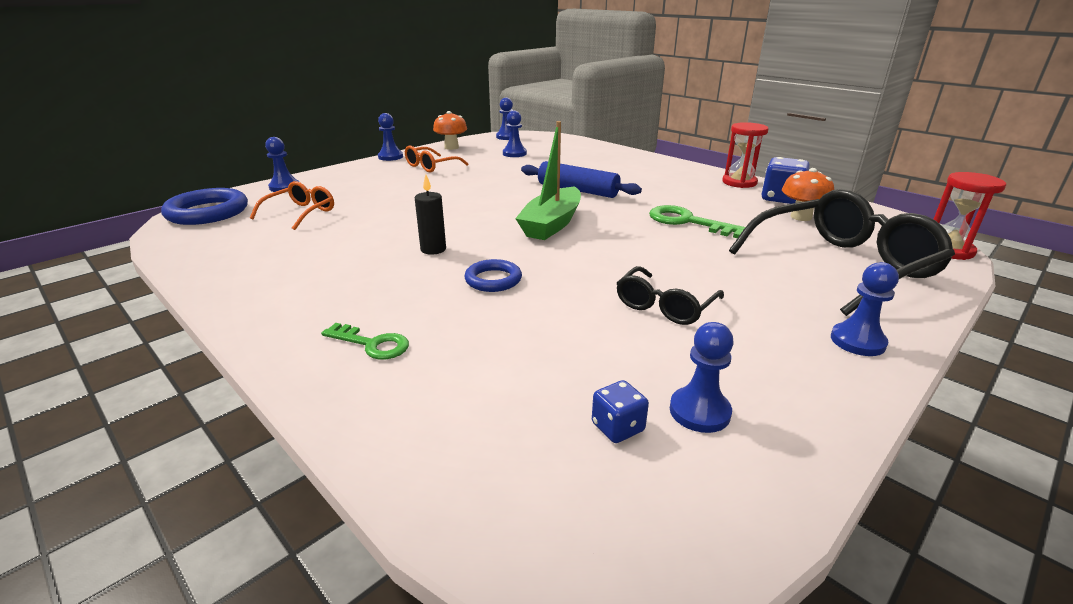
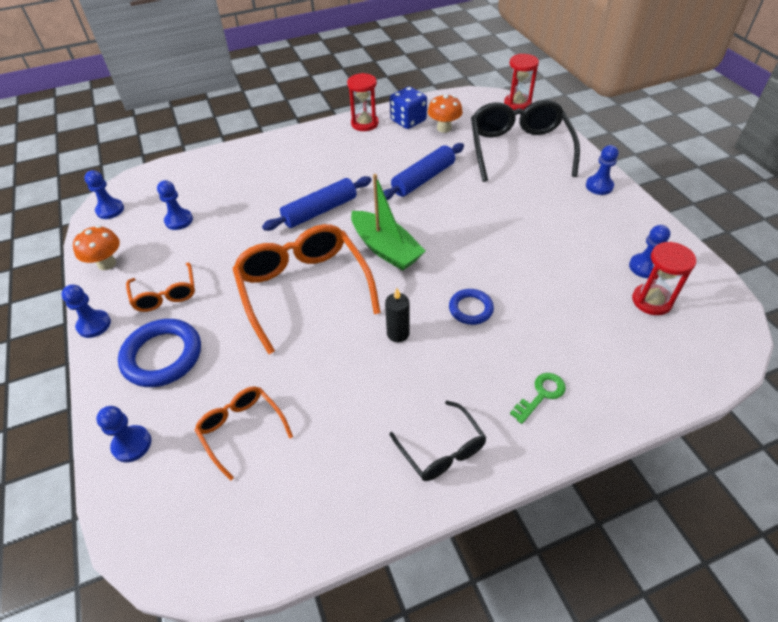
camera: 65 degrees left, 20 degrees up
blue ring [161,188,248,225] -> blue ring moved to [118,319,201,387]
blue dice [592,380,649,443] -> red hourglass [632,242,696,315]
black glasses [616,266,724,325] -> black glasses moved to [389,401,487,481]
green key [649,205,745,238] -> blue rolling pin [383,143,464,200]
none -> orange glasses [232,224,381,354]

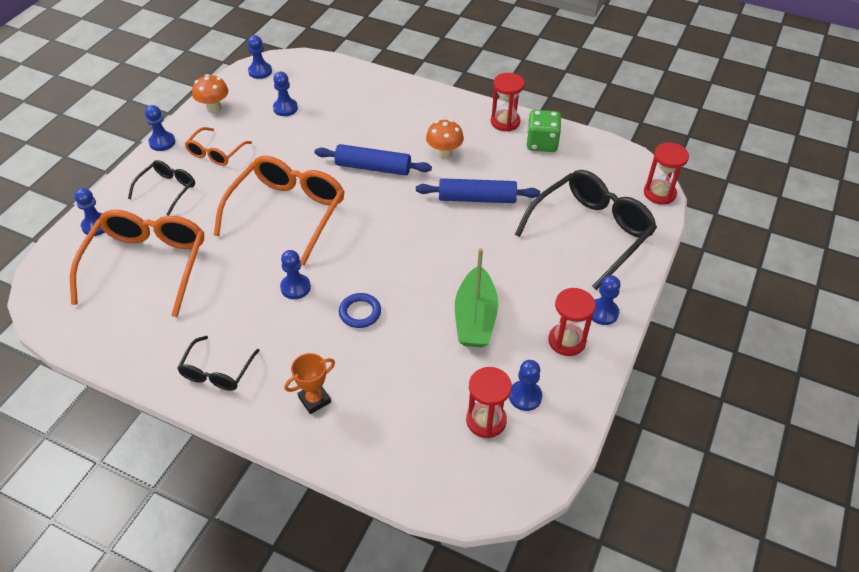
camera: 45 degrees right, 0 degrees up
blue ring [118,319,201,387] -> black glasses [128,160,195,216]
orange glasses [195,386,293,481] -> orange glasses [70,210,204,317], size x1.92
green boat [351,174,426,271] -> green boat moved to [455,249,498,347]
black candle [385,288,410,342] -> blue pawn [280,250,311,299]
blue dice [390,87,427,129] -> green dice [526,110,561,152]
orange mushroom [428,94,463,133] -> orange mushroom moved to [426,120,464,159]
green key [510,373,566,424] -> orange trophy [284,353,335,414]
none -> red hourglass [548,288,596,356]

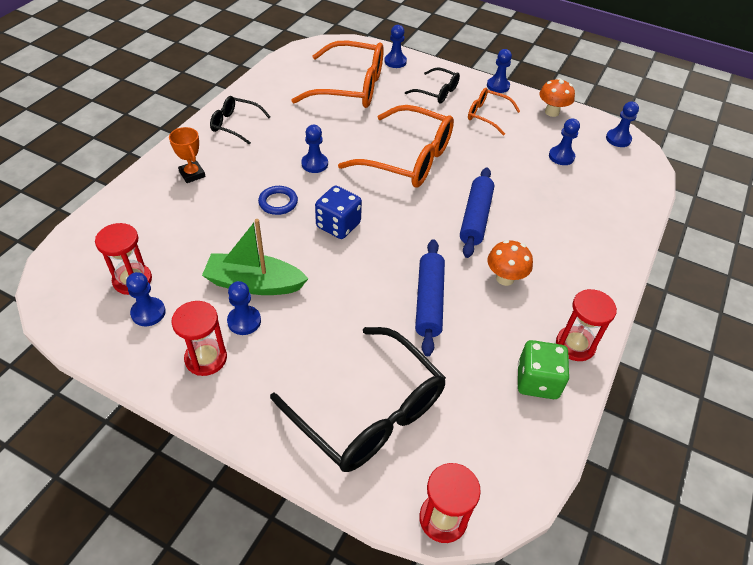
camera: 90 degrees right, 0 degrees up
blue pawn [592,275,621,325] -> blue pawn moved to [227,281,261,335]
none -> blue dice [315,186,362,239]

